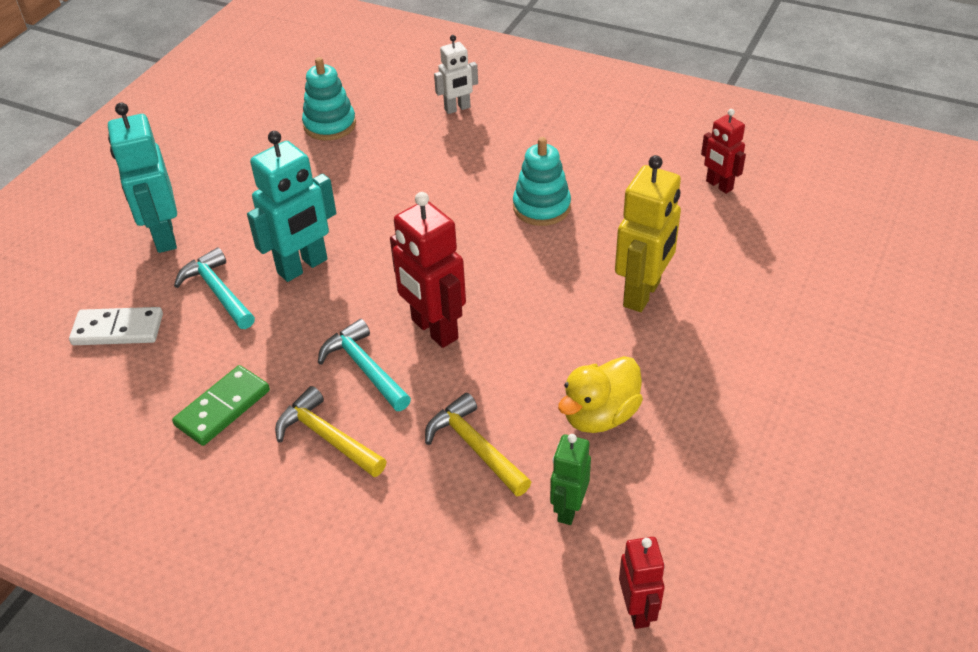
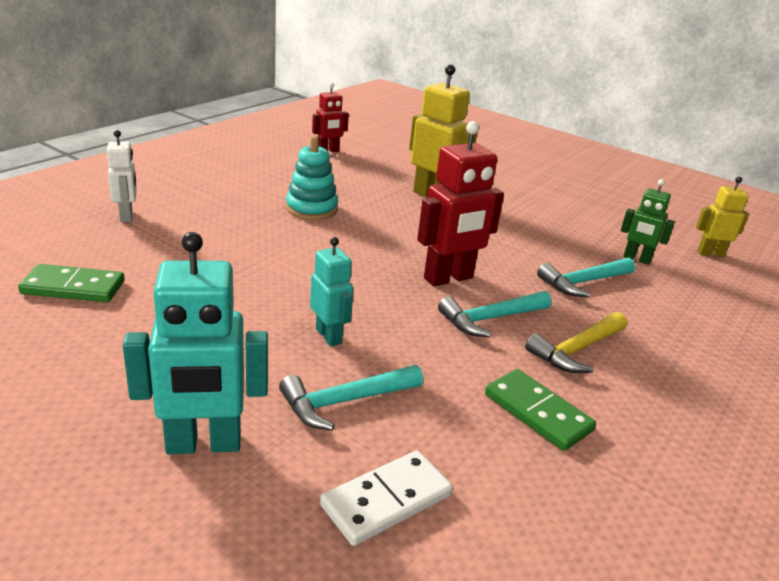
camera: 85 degrees left, 15 degrees down
white domino [69,307,163,345] -> white domino turned 45 degrees clockwise [320,451,453,546]
turquoise robot [247,131,336,282] -> turquoise robot [310,237,353,347], size x0.59
turquoise stacking toy [302,57,356,140] -> green domino [18,264,125,302]
yellow hammer [425,393,531,496] -> turquoise hammer [537,258,635,297]
yellow duck [558,356,643,433] -> none
red robot [619,537,665,629] -> yellow robot [696,177,749,257]

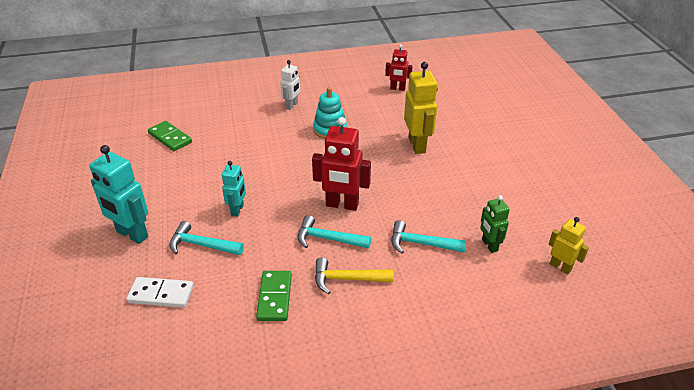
camera: 45 degrees right, 10 degrees up
white robot [107,130,137,222] -> white robot moved to [280,60,300,110]

